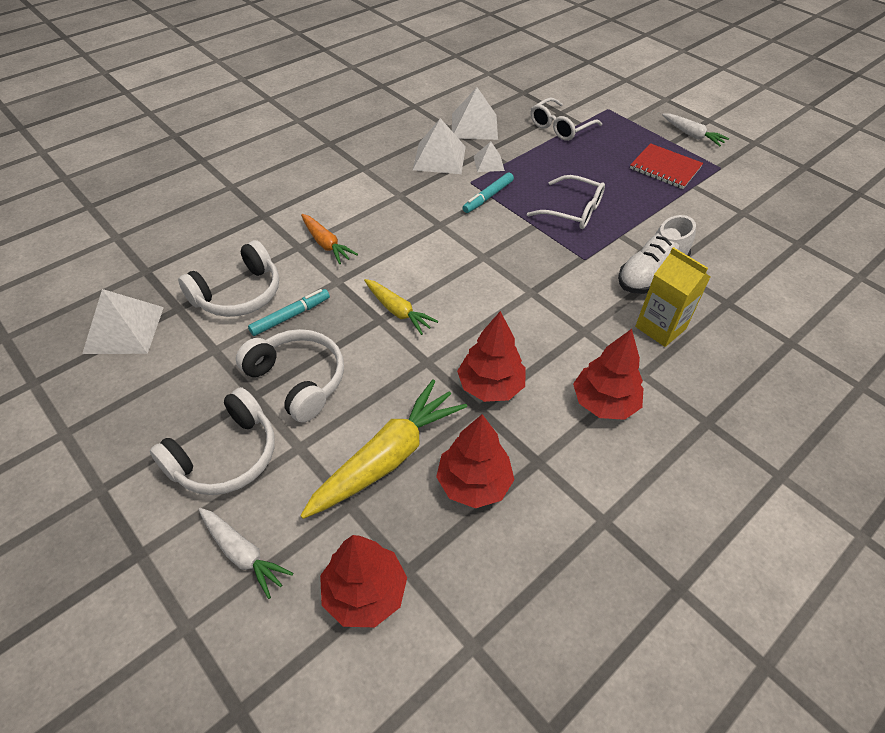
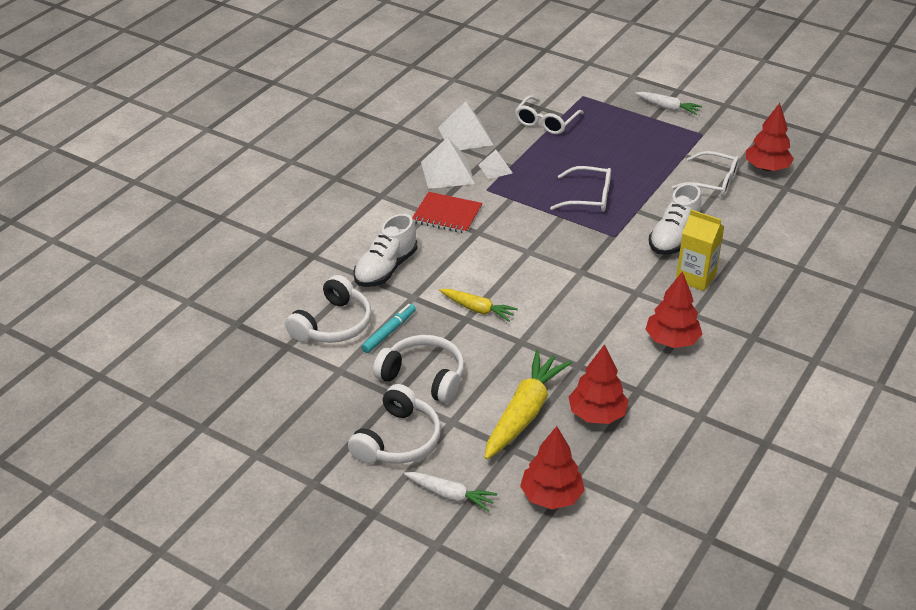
camera: 15 degrees left, 10 degrees down
white pyramid [82,289,164,354] -> none
orange carrot [301,214,358,264] -> white shoe [353,214,417,287]
red tree [457,311,526,402] -> red tree moved to [746,103,794,171]
turquoise marker [463,172,514,213] -> none
red notebook [630,143,703,189] -> red notebook moved to [412,192,482,234]
none -> white glasses [672,151,739,197]

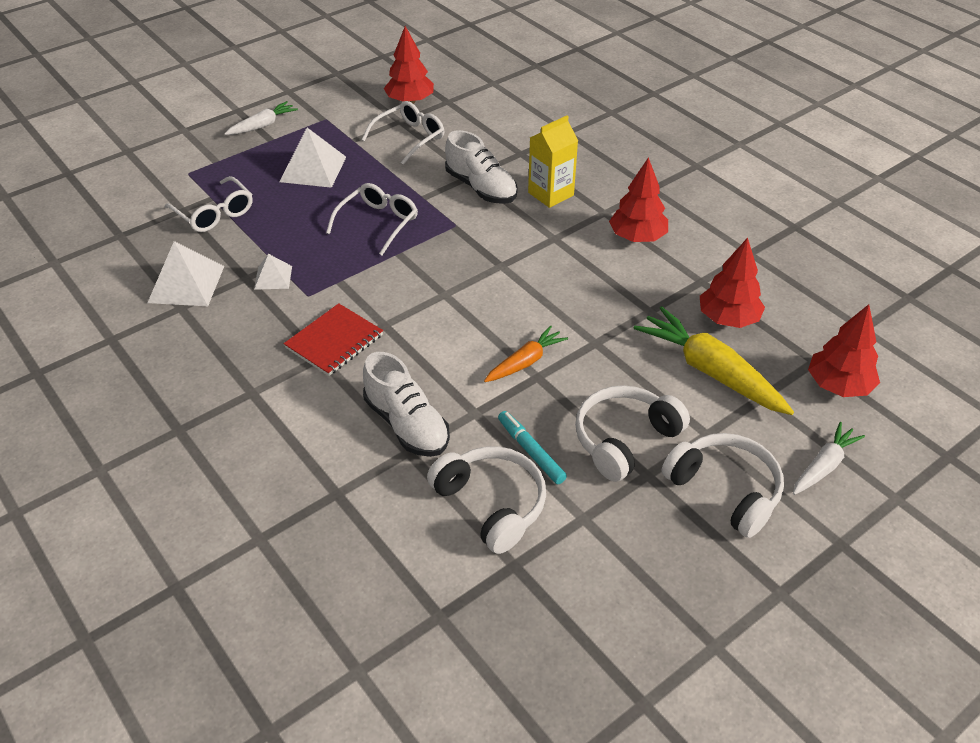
camera: 70 degrees left, 5 degrees up
white pyramid [421,137,475,189] -> white pyramid moved to [280,128,346,188]
yellow carrot [439,289,518,322] -> orange carrot [484,325,568,382]

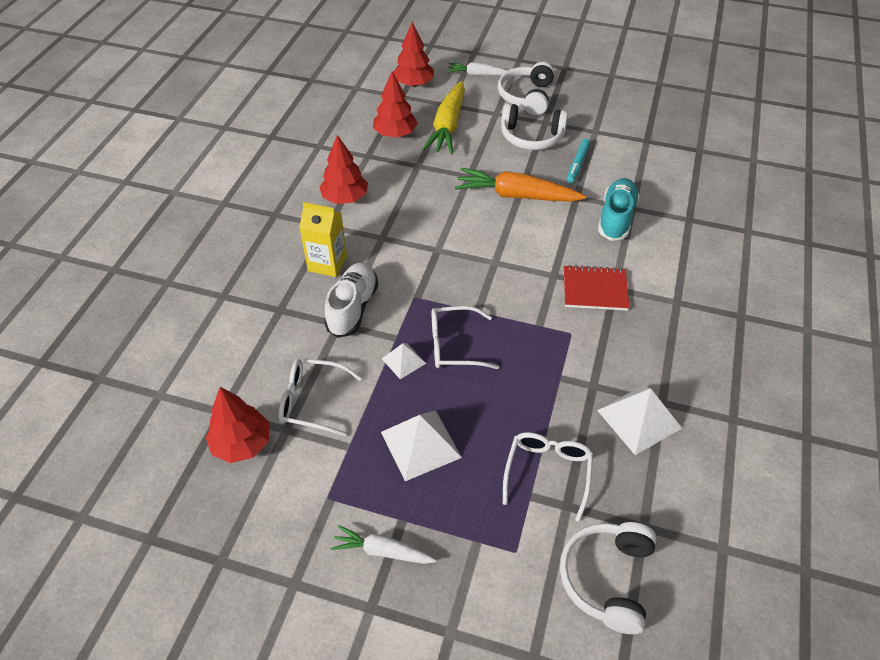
camera: 125 degrees left, 5 degrees up
white pyramid [254,254,292,290] -> white pyramid moved to [382,343,426,379]
white shoe [363,352,450,457] -> turquoise shoe [598,178,640,241]
white headphones [427,446,546,554] -> white headphones moved to [560,522,656,634]
orange carrot [484,325,568,382] -> orange carrot [455,168,586,202], size x1.74

